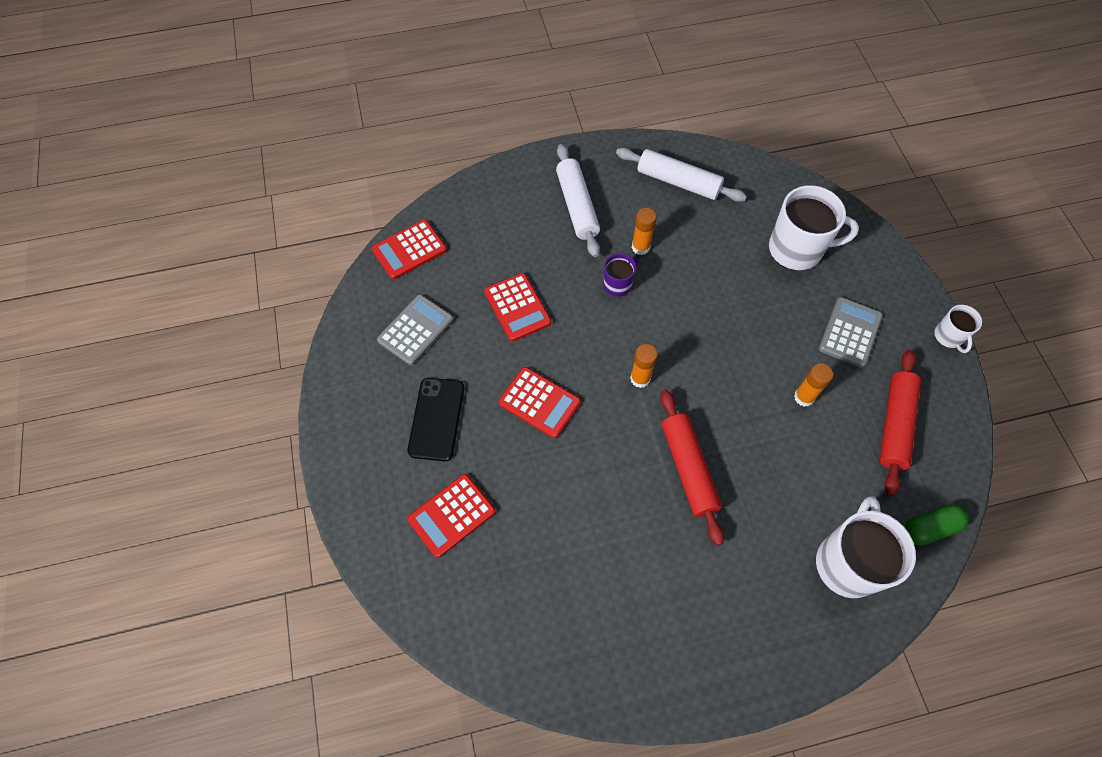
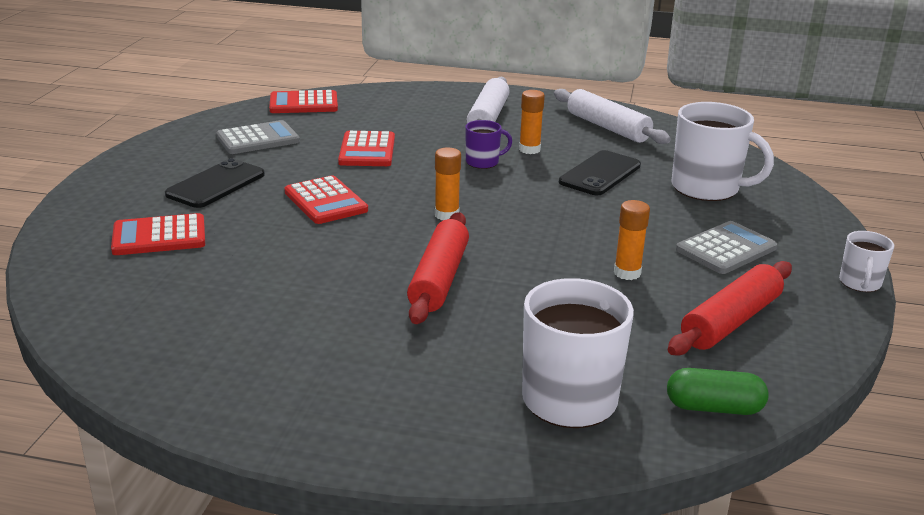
camera: 25 degrees right, 35 degrees down
none -> black phone [559,150,641,195]

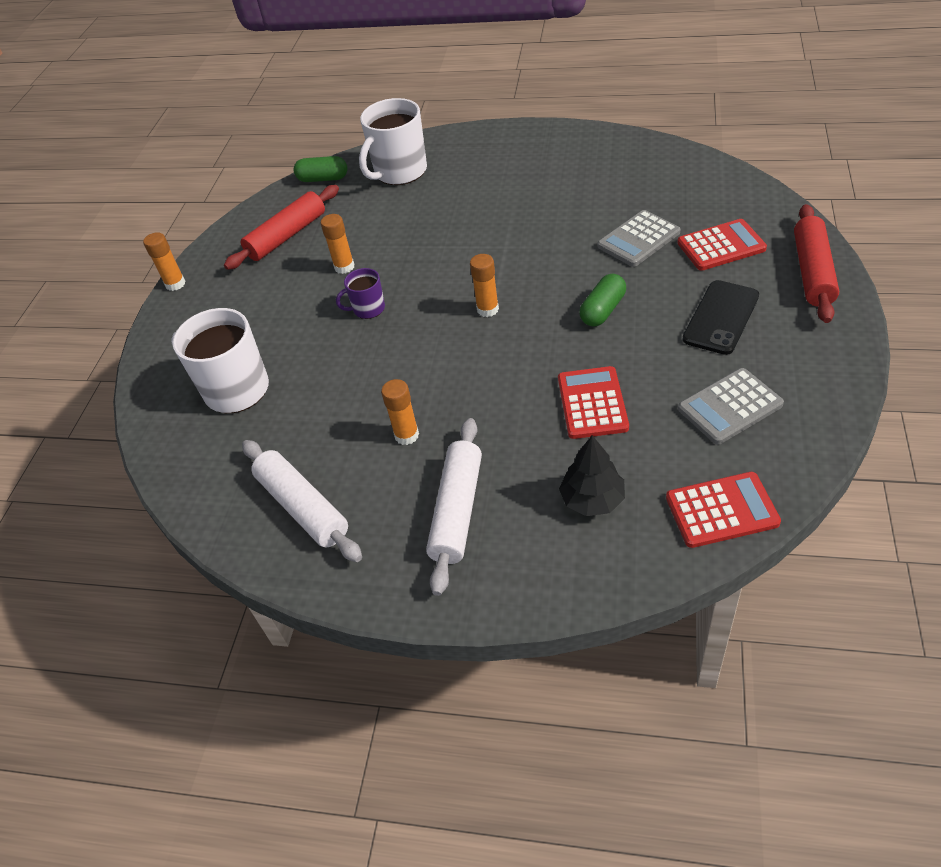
camera: 175 degrees left, 20 degrees up
red calculator [284,175,368,224] -> green capsule [579,274,626,327]
red rolling pin [407,212,469,324] -> red rolling pin moved to [794,204,839,323]
purple mug [465,120,512,169] -> purple mug moved to [336,268,385,319]
black phone [559,150,641,195] -> none
grey calculator [676,221,777,274] -> grey calculator moved to [597,210,681,267]
white mug [839,231,894,292] -> orange glue stick [143,232,186,291]
none -> black tree [559,435,625,516]

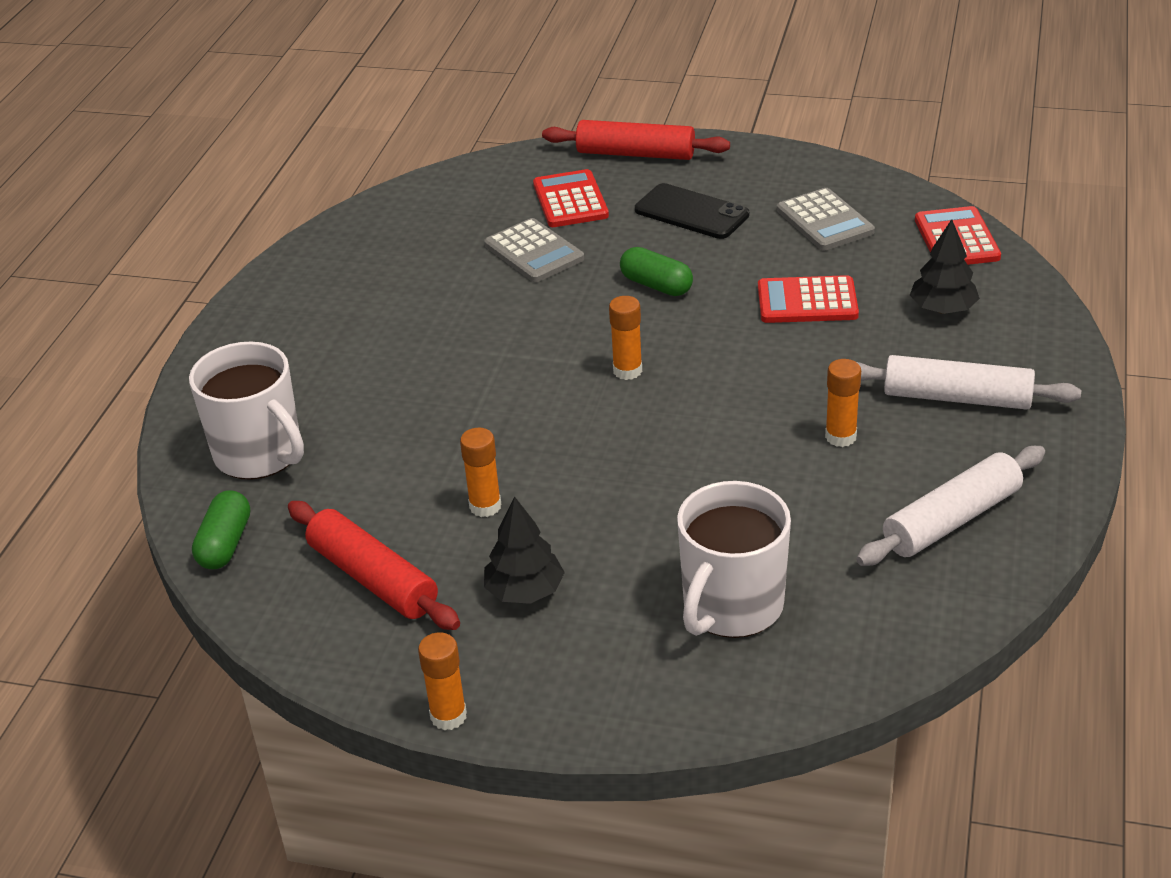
camera: 90 degrees left, 10 degrees down
purple mug [336,268,385,319] -> none
none -> black tree [484,497,565,604]

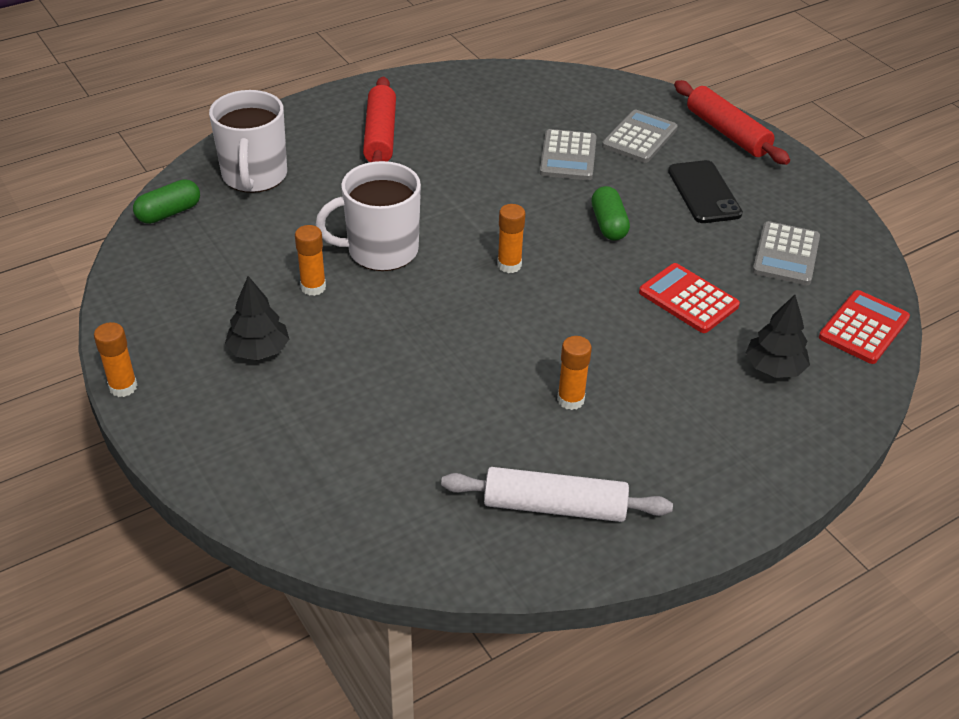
camera: 40 degrees right, 5 degrees up
red rolling pin [288,501,460,630] -> red rolling pin moved to [363,77,396,162]
red calculator [533,169,609,227] -> grey calculator [602,110,678,163]
white mug [677,481,791,638] -> white mug moved to [316,161,421,271]
white rolling pin [857,355,1081,410] -> none

